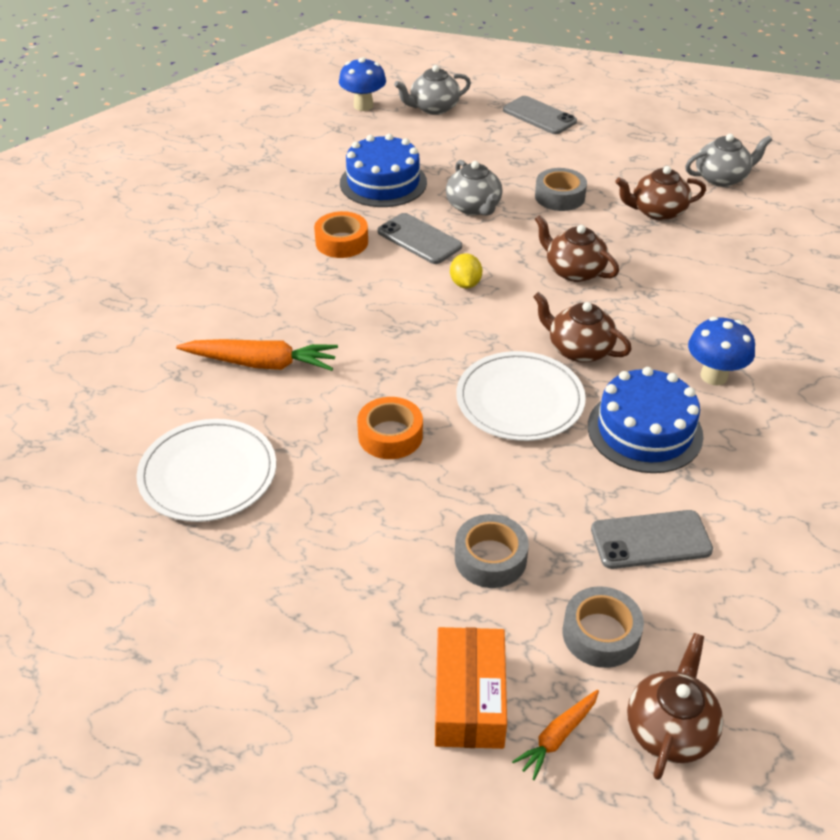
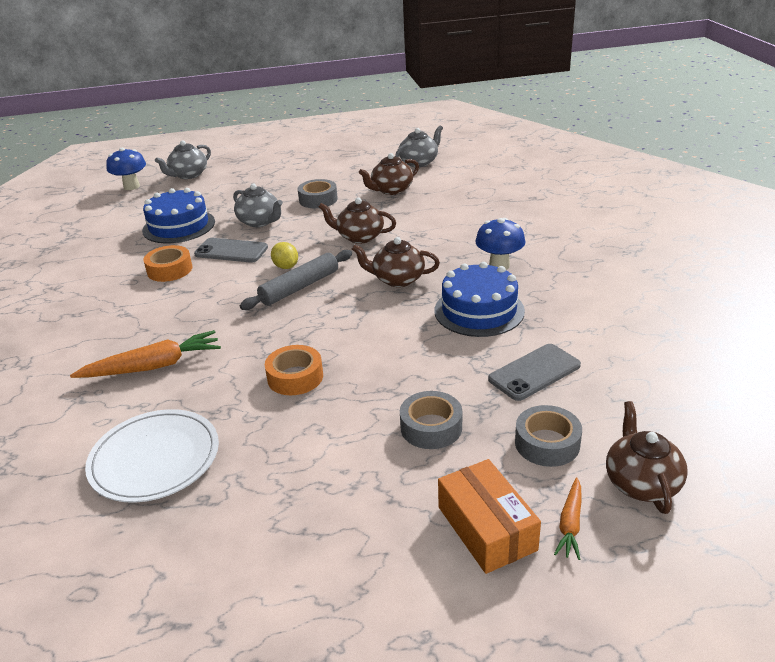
camera: 25 degrees left, 10 degrees down
white plate [456,351,586,441] -> none
grey phone [503,96,577,134] -> none
none -> grey rolling pin [240,250,352,310]

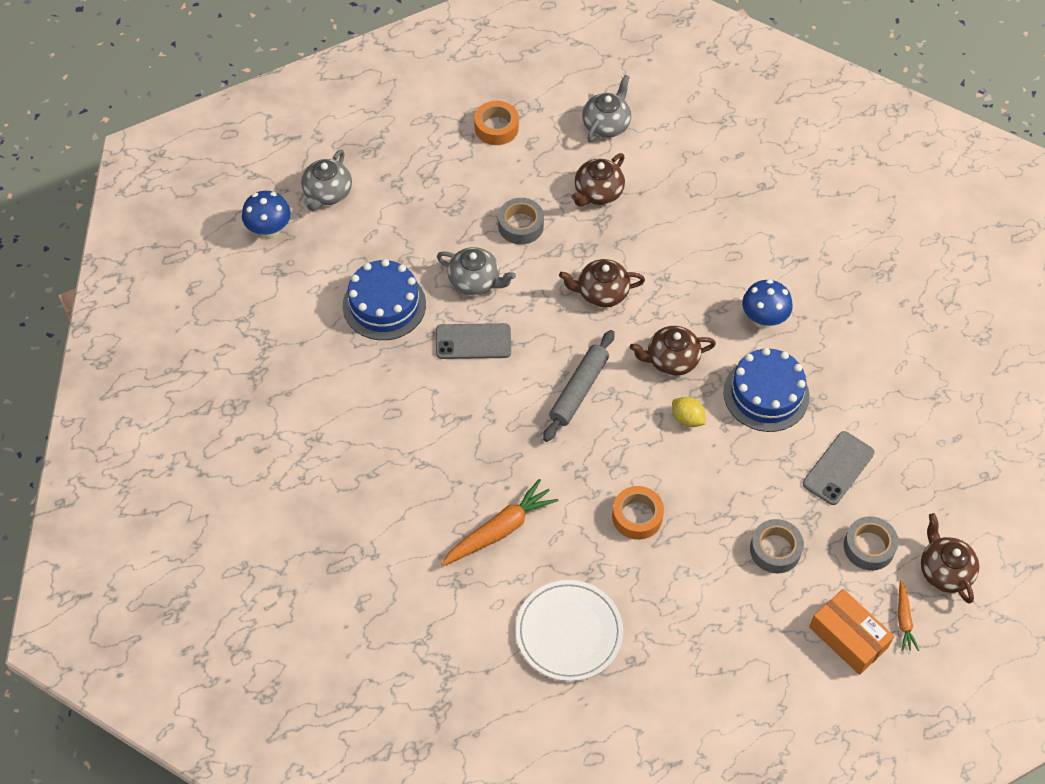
camera: 20 degrees left, 25 degrees up
orange tape [143,245,192,282] -> orange tape moved to [474,101,519,145]
yellow lemon [271,242,298,269] -> yellow lemon moved to [672,397,706,427]

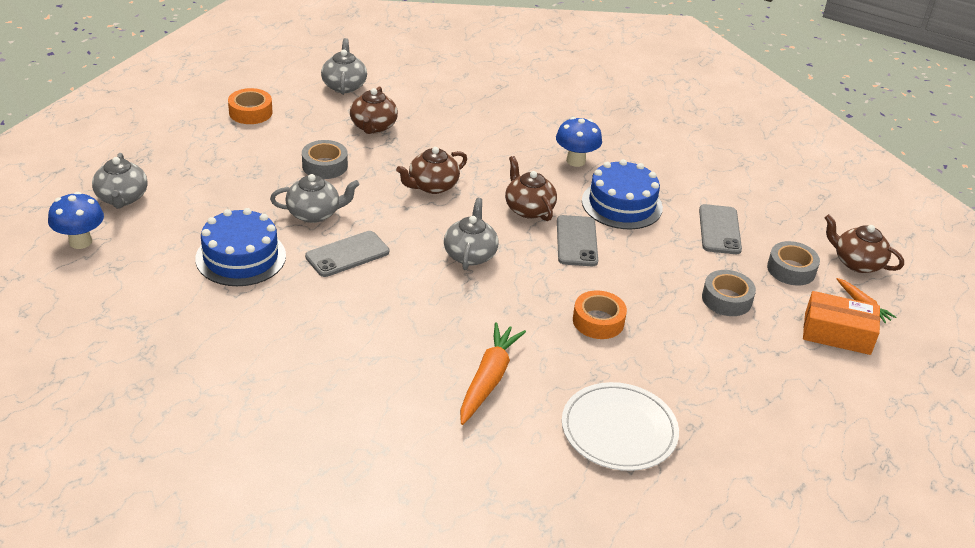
camera: 35 degrees left, 20 degrees down
grey rolling pin [543,330,615,442] -> grey teapot [444,198,498,270]
brown teapot [630,326,716,376] -> brown teapot turned 105 degrees clockwise [505,156,557,221]
yellow lemon [672,397,706,427] -> grey phone [557,215,598,266]

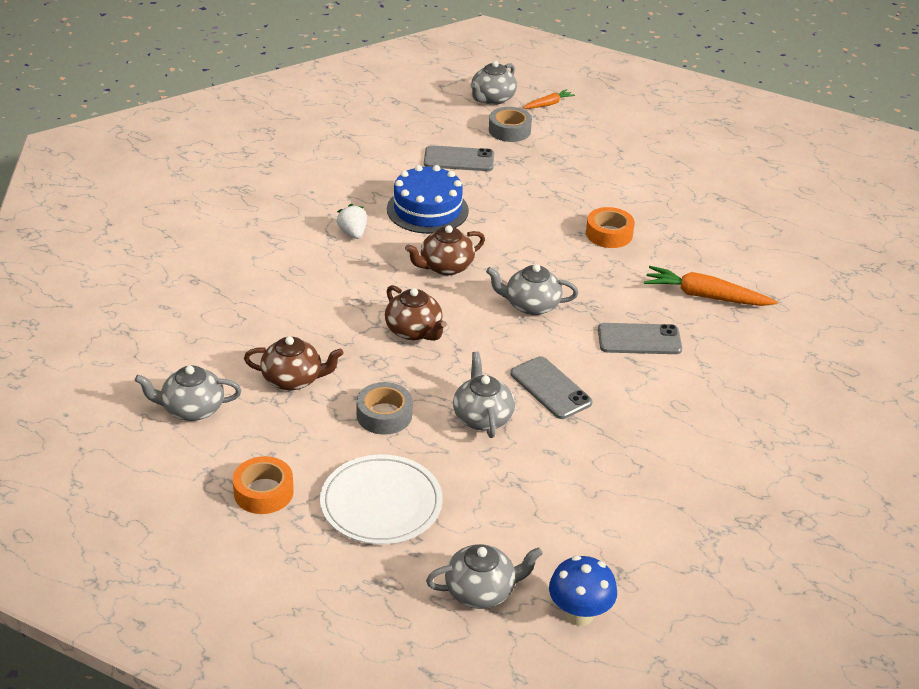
camera: 90 degrees left, 0 degrees up
blue cake [195,208,286,286] -> none
blue mushroom [556,117,602,167] -> white strawberry [337,204,367,239]
grey phone [557,215,598,266] -> grey phone moved to [598,323,682,354]
white plate [562,382,679,471] -> white plate moved to [320,455,443,544]
grey tape [702,270,756,316] -> none
orange box [803,291,880,355] -> none
brown teapot [824,214,904,273] -> grey teapot [470,61,517,105]

